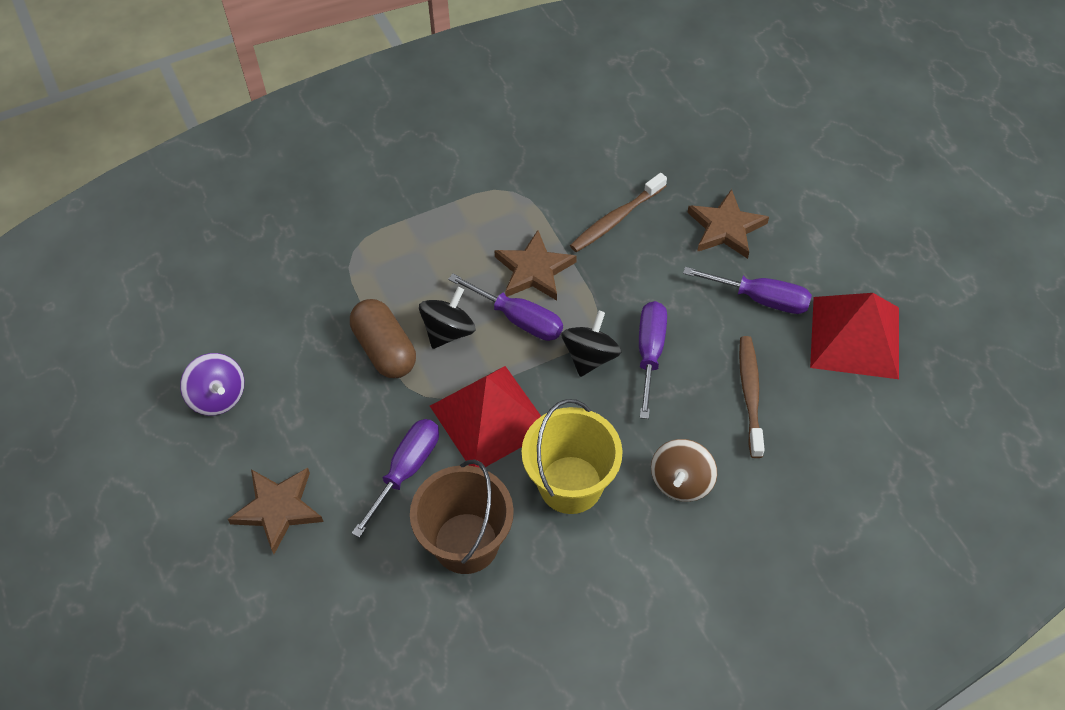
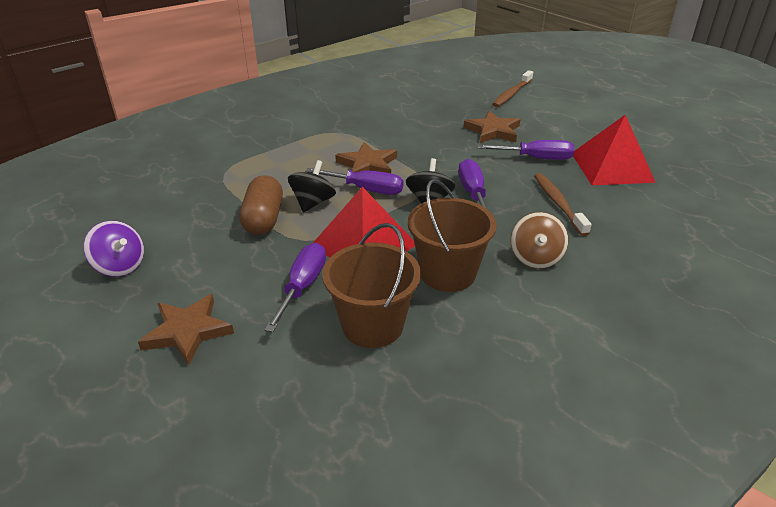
camera: 15 degrees left, 20 degrees down
brown capsule [350,299,416,378] -> brown capsule turned 45 degrees clockwise [239,175,283,235]
yellow bucket [521,399,623,514] -> brown bucket [408,179,497,292]
brown toothbrush [570,173,667,252] -> brown toothbrush moved to [492,70,533,107]

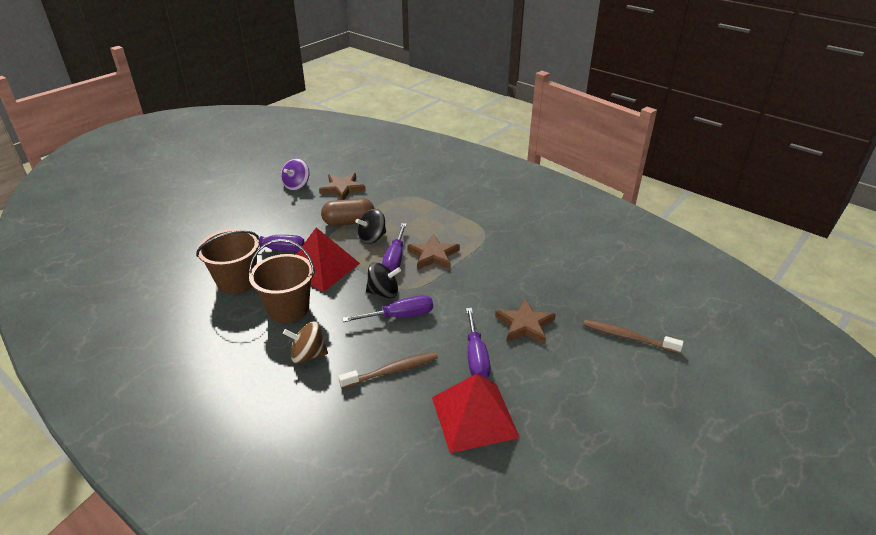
camera: 80 degrees right, 0 degrees up
brown star [138,294,234,365] -> brown star moved to [319,173,366,200]
black spinning top [288,160,336,213] -> black spinning top turned 135 degrees clockwise [355,209,386,244]

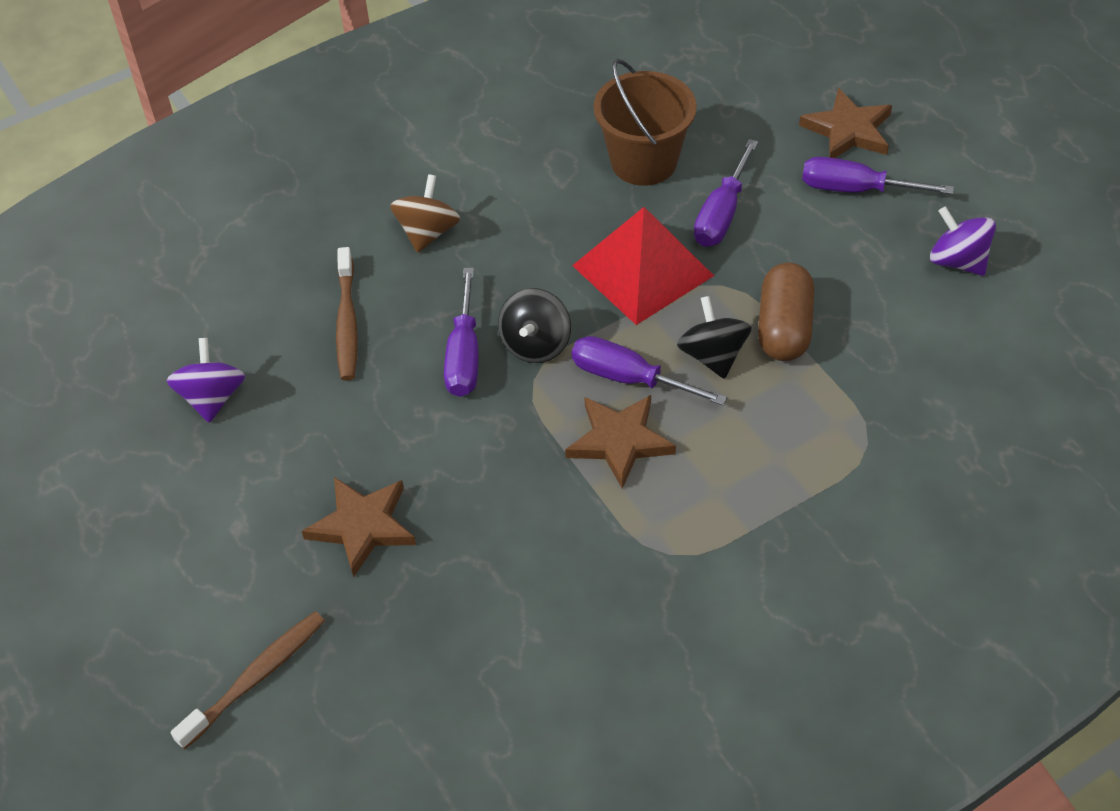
camera: 110 degrees right, 15 degrees up
brown bucket [249,239,315,323] -> none
brown star [319,173,366,200] -> brown star moved to [799,88,892,158]
red pyramid [432,374,520,453] -> purple spinning top [167,338,245,423]
purple screwdriver [466,308,490,378] -> purple screwdriver moved to [802,157,954,194]

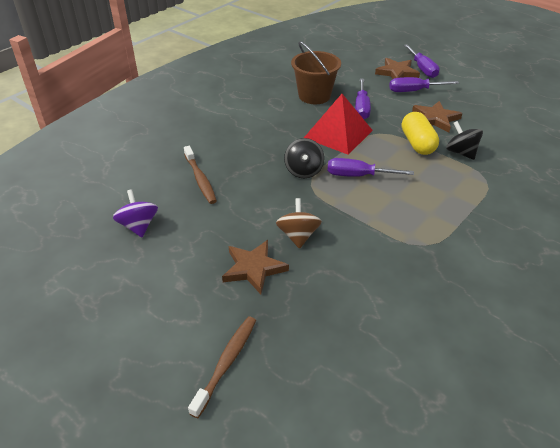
camera: 20 degrees left, 10 degrees down
brown spinning top [390,174,460,253] -> brown spinning top moved to [276,198,322,249]
purple screwdriver [444,268,478,397] -> purple screwdriver moved to [404,44,440,78]
brown star [565,395,676,489] -> brown star moved to [412,101,462,132]
black spinning top [677,296,752,379] -> black spinning top moved to [446,121,483,160]
brown capsule [758,263,814,361] -> yellow capsule [402,112,439,155]
purple spinning top [930,206,996,276] -> none

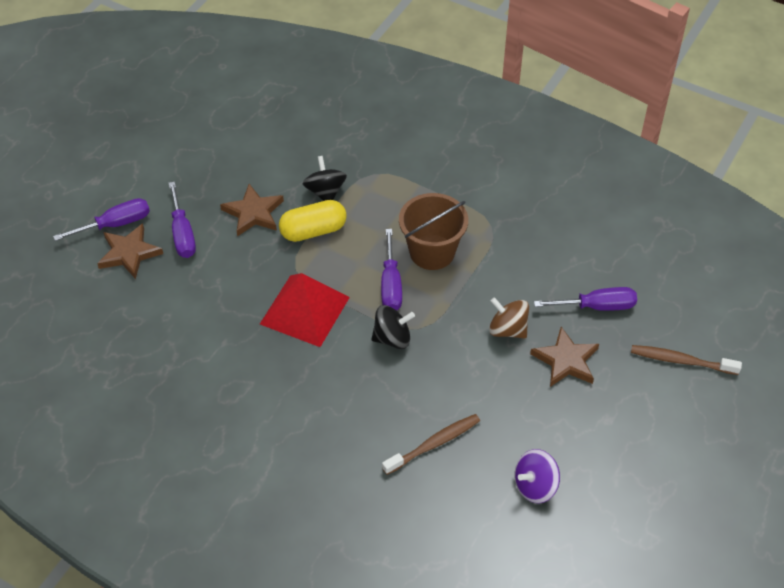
camera: 100 degrees left, 10 degrees up
brown spinning top [276,198,322,249] -> brown spinning top turned 45 degrees clockwise [489,297,529,339]
brown bucket [291,41,341,104] -> brown bucket moved to [399,193,468,270]
purple screwdriver [355,79,371,119] -> purple screwdriver moved to [534,287,637,311]
black spinning top [446,121,483,160] -> black spinning top turned 120 degrees clockwise [303,156,347,201]

